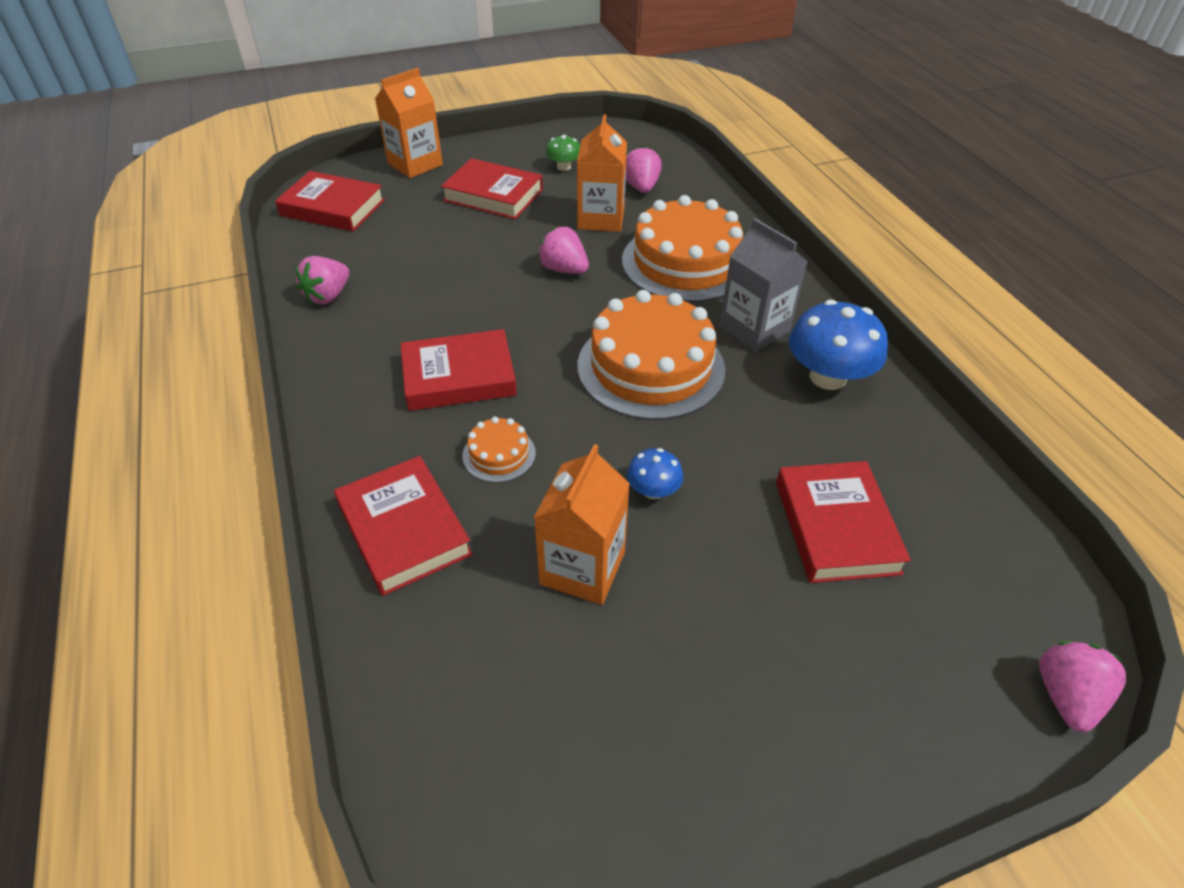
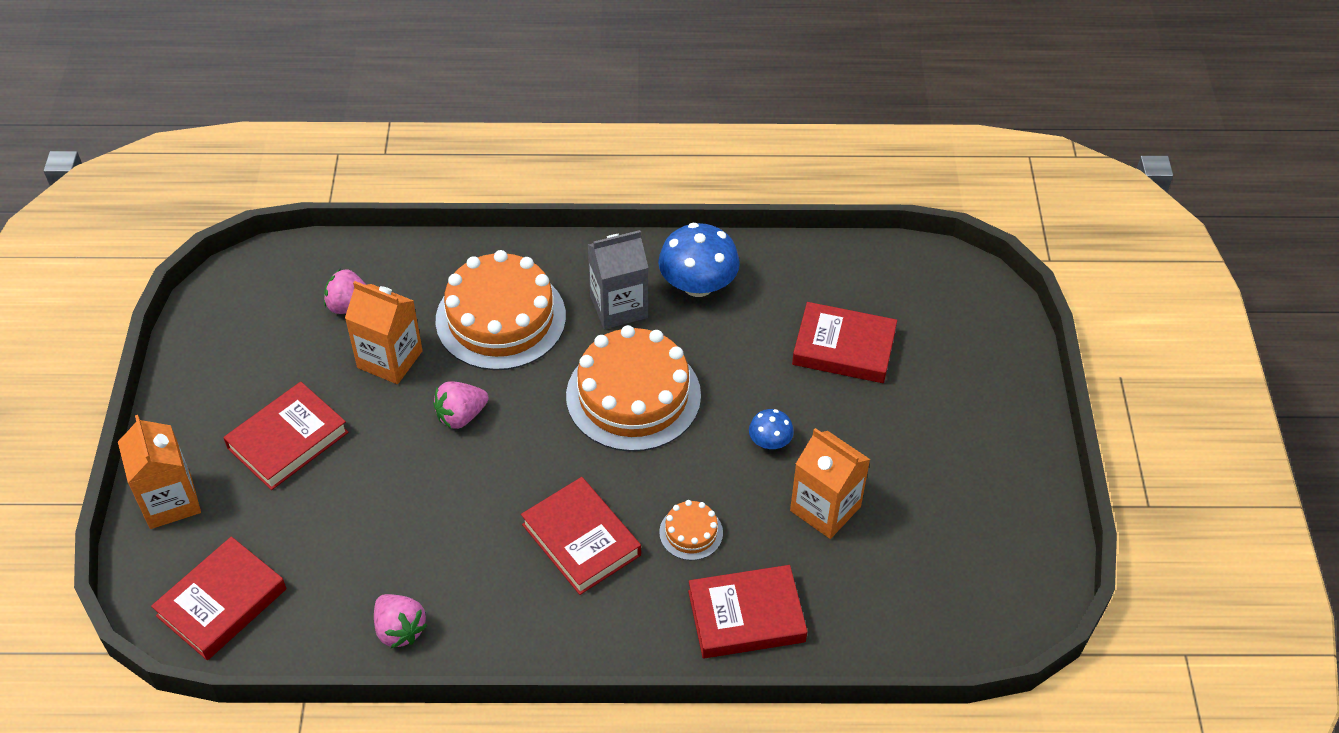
camera: 70 degrees left, 5 degrees up
red book [401,329,517,411] -> red book turned 45 degrees counterclockwise [521,477,641,595]
green mushroom [546,135,580,171] -> none
pink strawberry [1039,641,1126,732] -> none

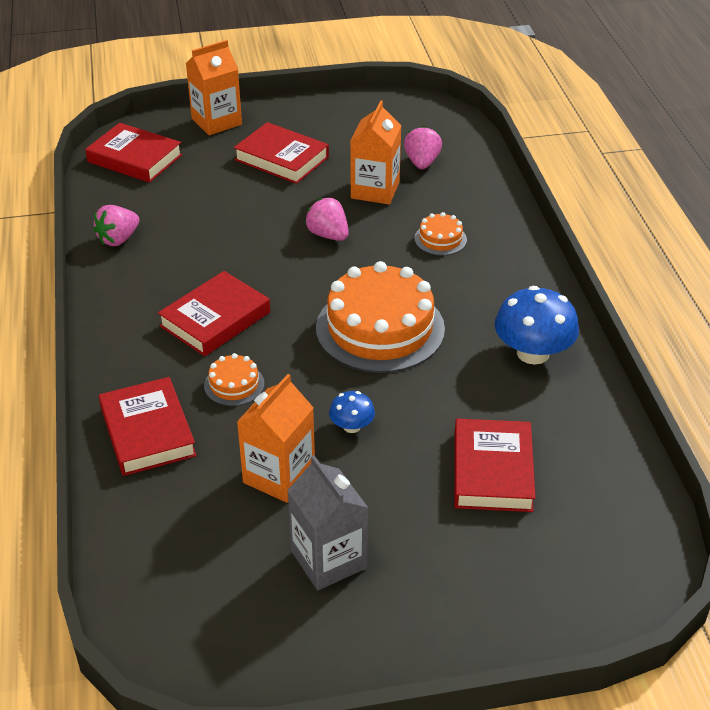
camera: 80 degrees right, 10 degrees down
orange cake [435,250,566,370] -> orange cake [414,212,467,256], size x0.44
grey carton [588,230,648,329] -> grey carton moved to [287,455,368,590]

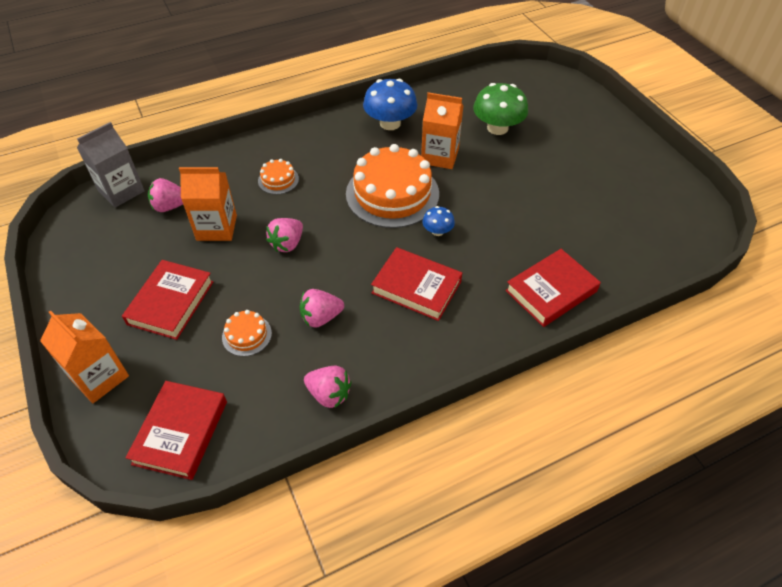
camera: 105 degrees left, 10 degrees up
orange cake [204,353,264,406] -> orange cake moved to [222,310,272,356]
orange carton [237,374,315,503] -> orange carton moved to [421,92,464,169]
grey carton [287,455,368,590] -> grey carton moved to [77,122,145,208]
blue mushroom [329,391,375,433] -> blue mushroom moved to [423,206,455,236]
red book [454,418,536,512] -> green mushroom [473,83,528,135]
none -> pink strawberry [300,289,344,328]

